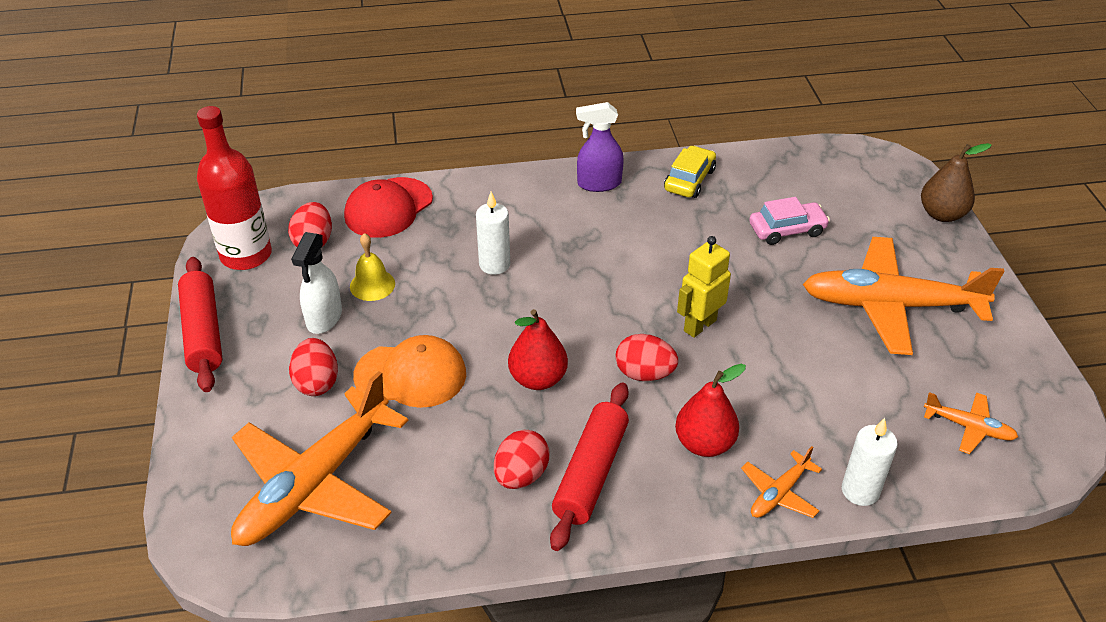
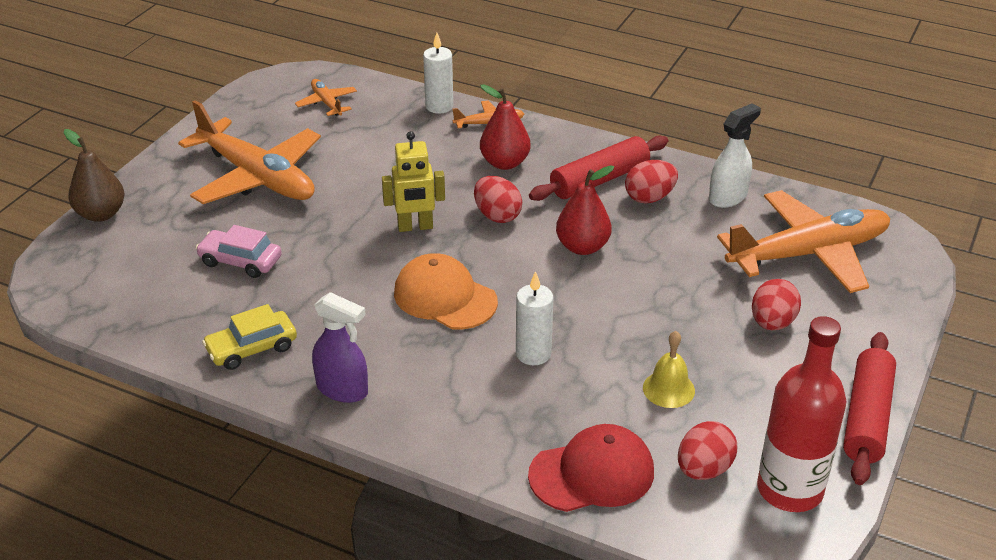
camera: 145 degrees left, 5 degrees down
white spray bottle [291,232,342,334] -> white spray bottle moved to [709,103,761,208]
orange cap [353,335,466,408] -> orange cap moved to [394,253,498,329]

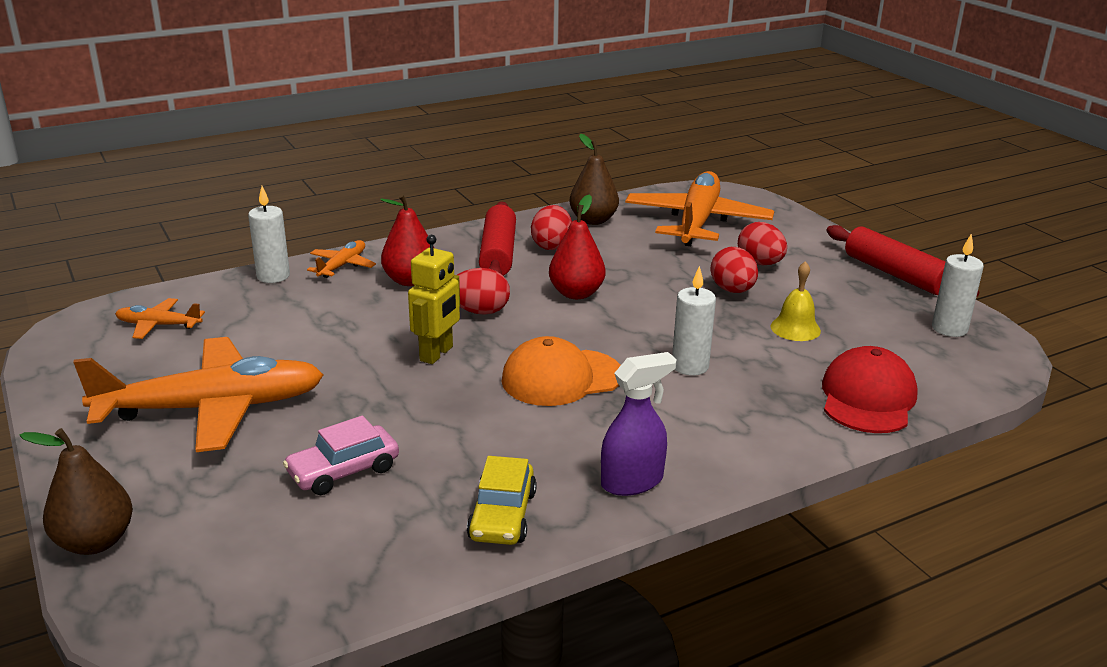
camera: 55 degrees left, 10 degrees down
red egg [678,421,737,480] -> red egg moved to [710,247,758,293]
white spray bottle [709,103,761,208] -> brown pear [570,134,619,225]
red bottle [757,316,846,512] -> white candle [932,233,984,337]

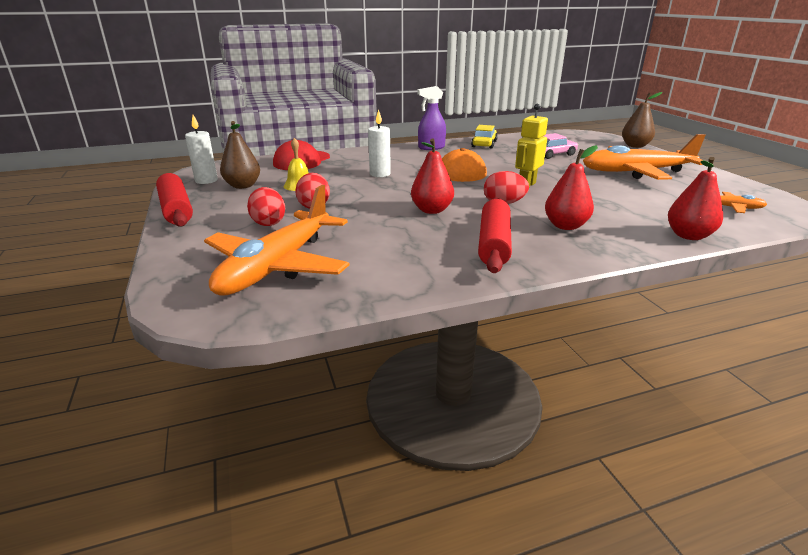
camera: 170 degrees left, 0 degrees up
white candle [248,186,290,283] -> red pear [668,157,723,240]
orange plane [307,240,376,278] -> none
red egg [531,205,572,250] -> none
brown pear [570,134,619,225] -> brown pear moved to [220,121,260,189]

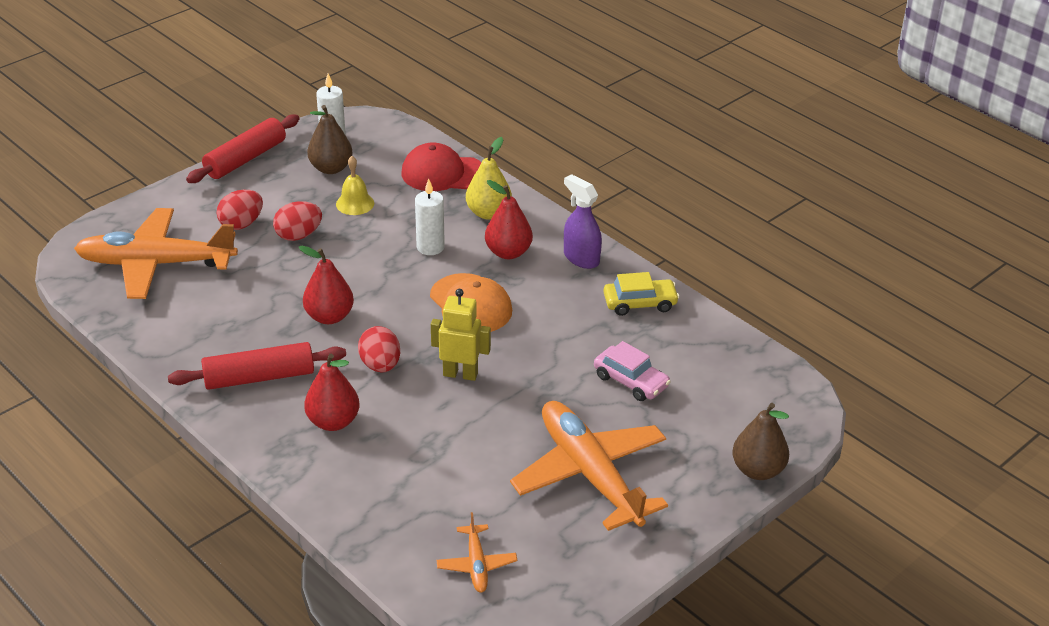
camera: 65 degrees right, 10 degrees up
red pear [668,157,723,240] -> red pear moved to [485,180,533,259]
none -> yellow pear [466,137,512,220]

